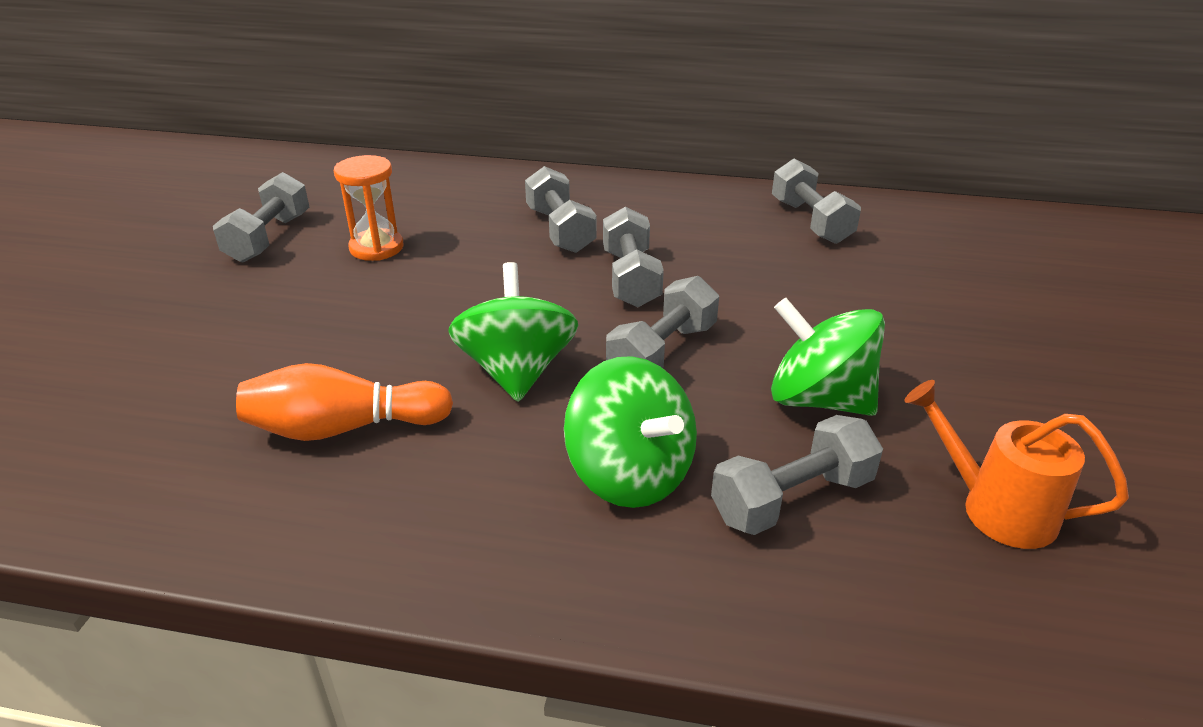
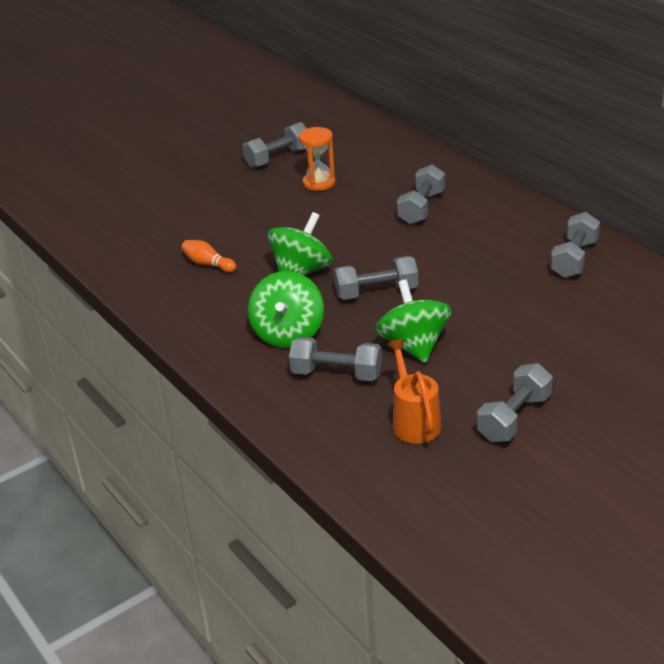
camera: 45 degrees right, 0 degrees up
orange bowling pin [236,363,453,441] -> orange bowling pin [181,240,236,273], size x0.61
grey dumbbell [603,206,664,307] -> grey dumbbell moved to [477,363,553,442]

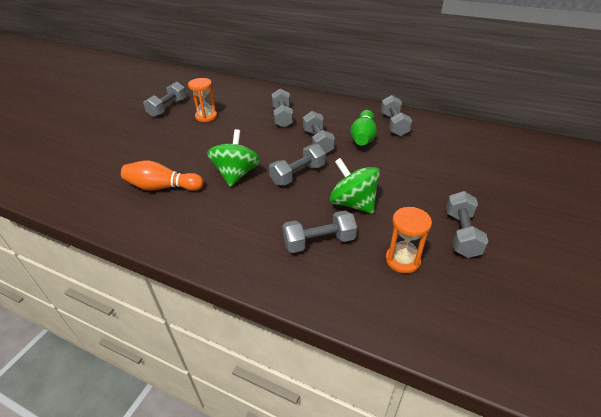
camera: 30 degrees left, 5 degrees up
orange bowling pin [181,240,236,273] -> orange bowling pin [121,160,204,191], size x1.63
green spinning top [248,271,324,348] -> none
orange watering can [386,339,441,443] -> orange hourglass [386,207,432,273]
none -> grey dumbbell [303,111,335,154]
none -> green bowling pin [350,110,377,146]

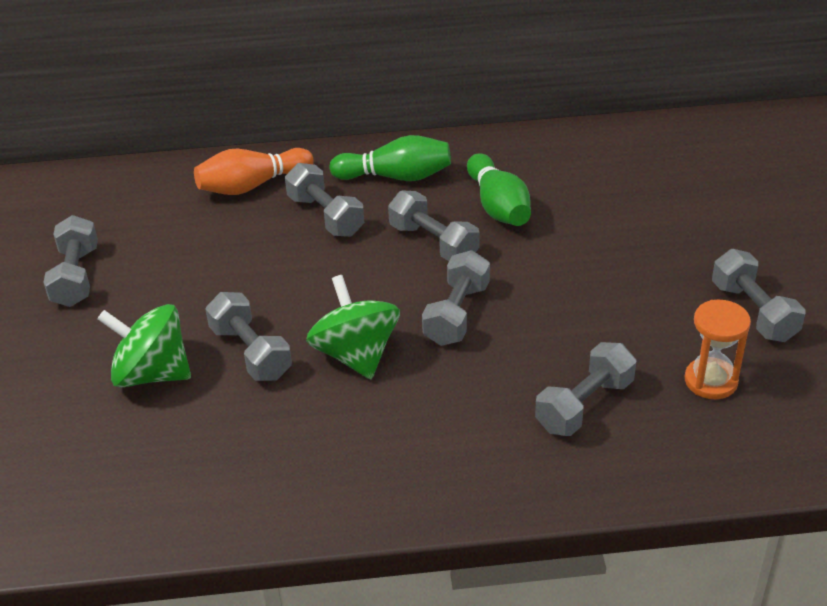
camera: 30 degrees left, 0 degrees up
orange bowling pin [121,160,204,191] -> orange bowling pin moved to [194,148,314,195]
orange hourglass [188,78,217,122] -> none
green spinning top [330,158,380,214] -> green spinning top moved to [97,304,191,388]
grey dumbbell [381,95,412,136] -> grey dumbbell moved to [205,292,292,381]
none -> green bowling pin [329,135,451,181]

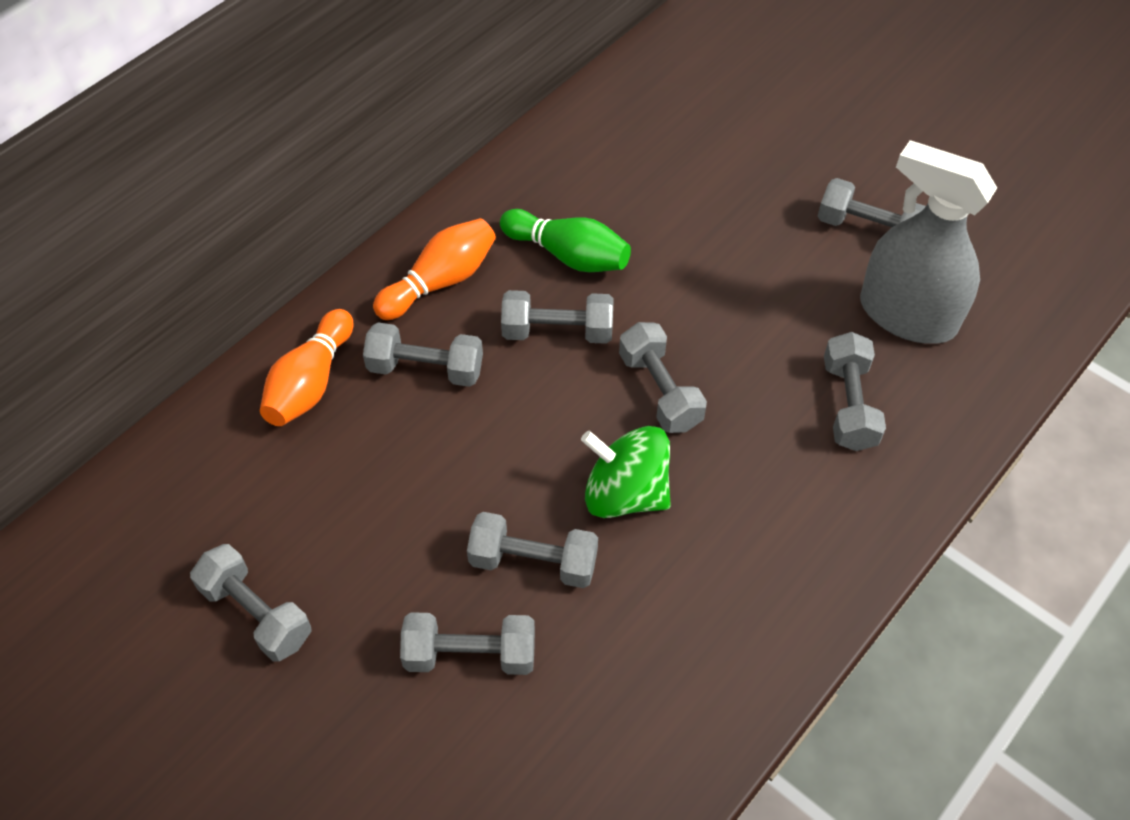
camera: 45 degrees left, 15 degrees up
green spinning top [97,304,191,388] -> grey dumbbell [400,612,535,675]
green bowling pin [329,135,451,181] -> orange bowling pin [373,218,496,320]
orange hourglass [685,300,751,399] -> grey spray bottle [860,140,997,344]

